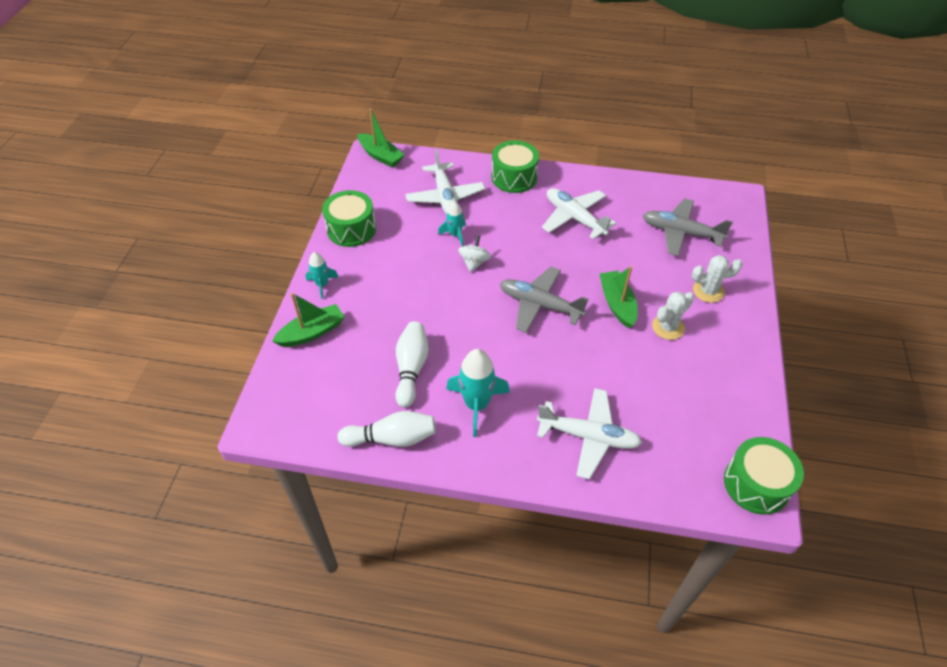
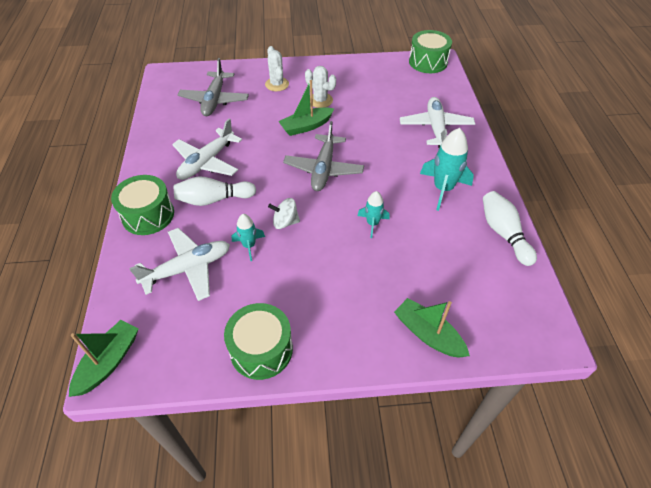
camera: 105 degrees left, 0 degrees up
turquoise rocket [305,252,339,299] -> turquoise rocket moved to [357,191,390,238]
white bowling pin [395,321,429,408] -> white bowling pin moved to [174,176,256,206]

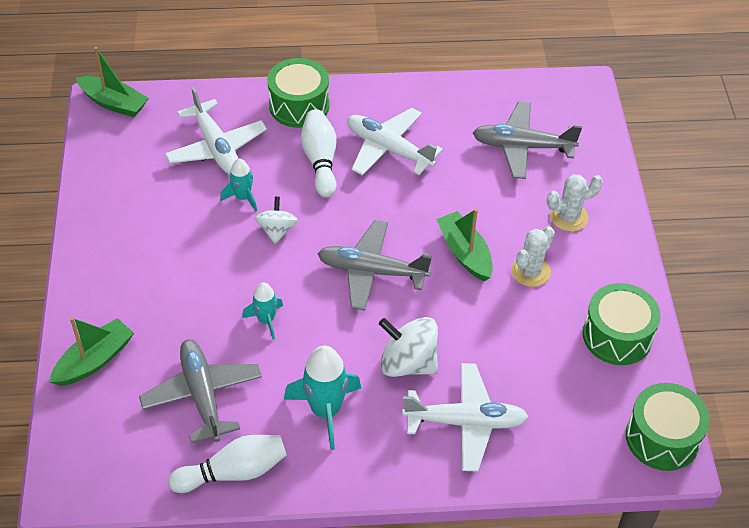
camera: 90 degrees right, 0 degrees up
green drum [224,303,293,380] -> green drum moved to [583,283,661,365]
none -> grey plane [139,339,262,443]
none -> white spinning top [379,317,438,377]

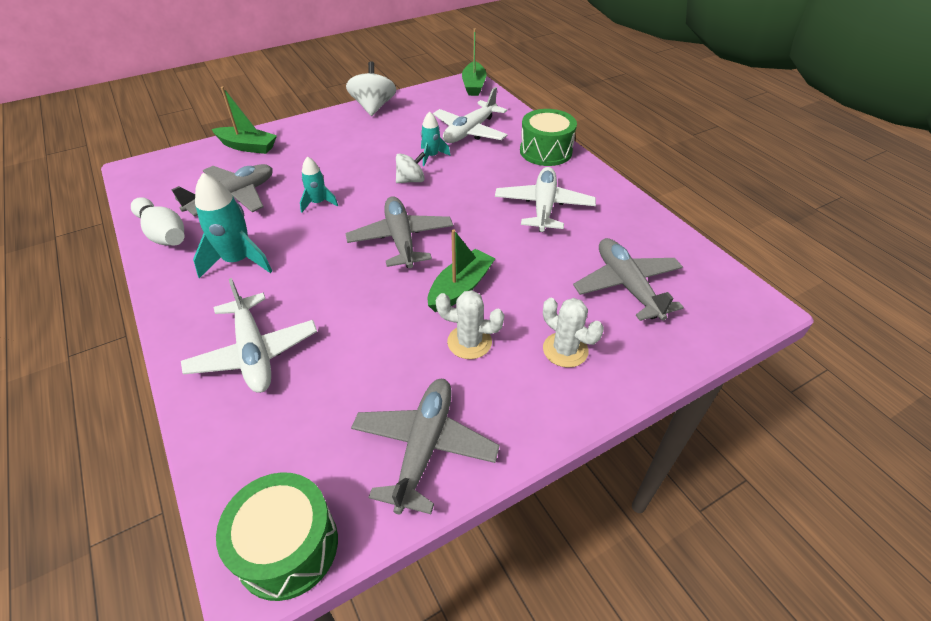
camera: 65 degrees right, 5 degrees down
white bowling pin [301,109,337,198] -> none
white spinning top [379,317,438,377] -> white spinning top moved to [346,61,396,116]
green drum [583,283,661,365] -> grey plane [351,379,500,515]

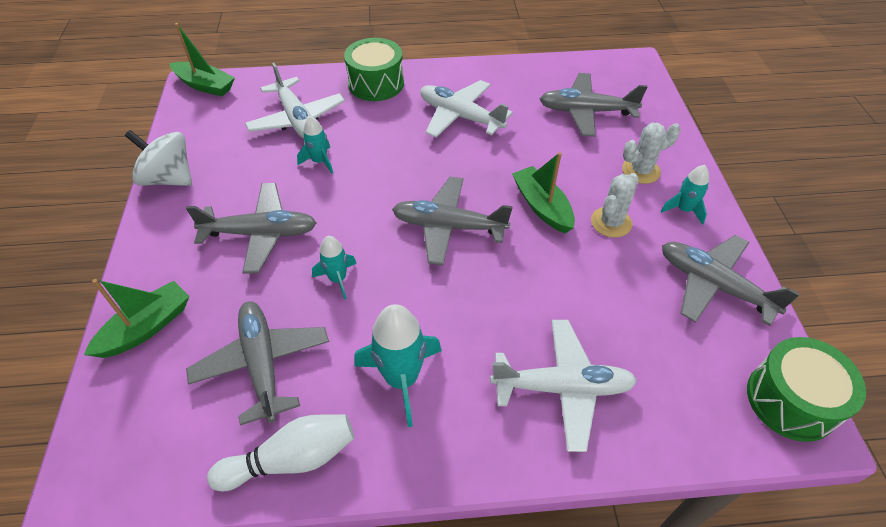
camera: 65 degrees left, 5 degrees up
white spinning top [396,152,425,183] -> none
none -> grey plane [186,183,316,274]
none -> turquoise rocket [661,165,709,225]

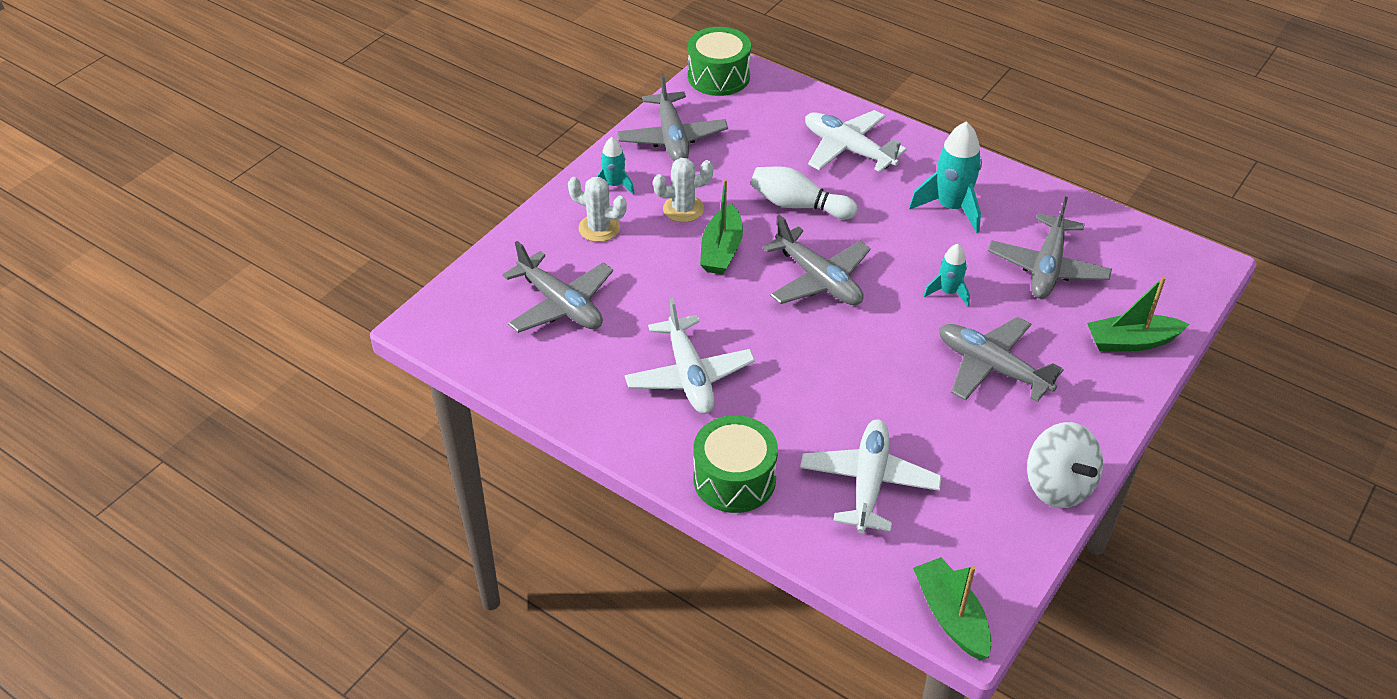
camera: 140 degrees left, 5 degrees down
white bowling pin [207,414,354,491] -> white bowling pin moved to [751,167,857,219]
turquoise rocket [297,116,333,174] -> none

